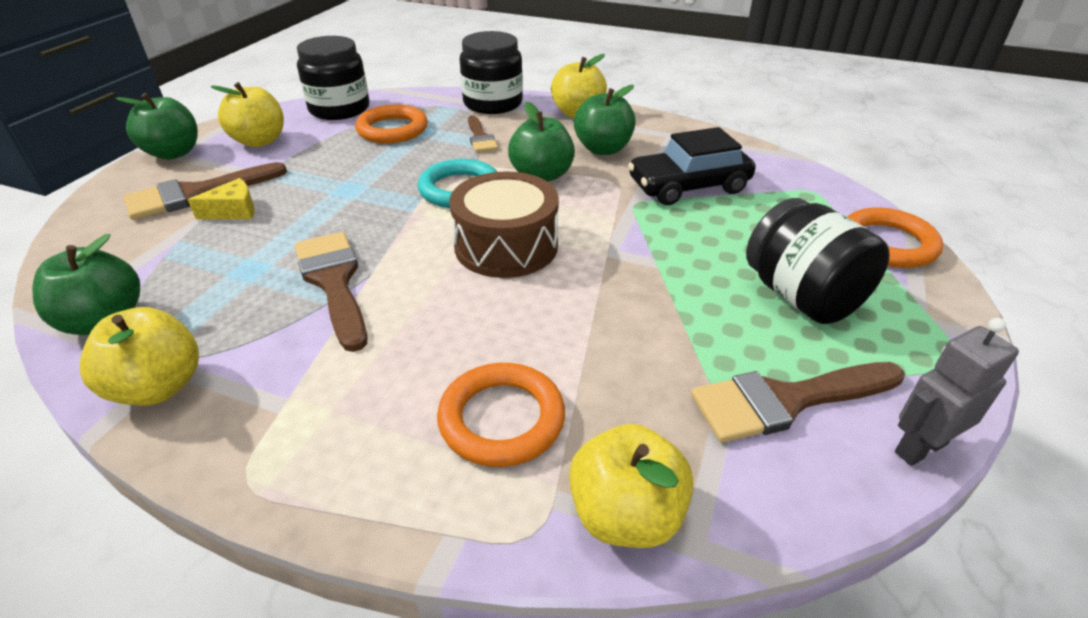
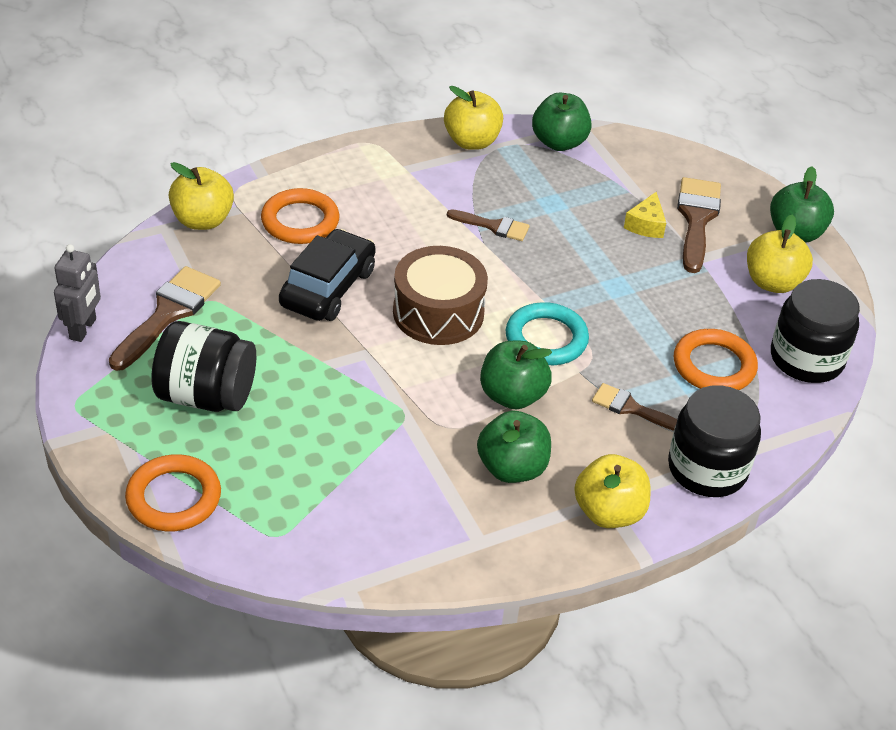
camera: 130 degrees right, 5 degrees up
brown brush [295,232,368,352] -> brown brush [447,209,530,241], size x0.59
black car [628,127,756,205] -> black car moved to [279,229,376,321]

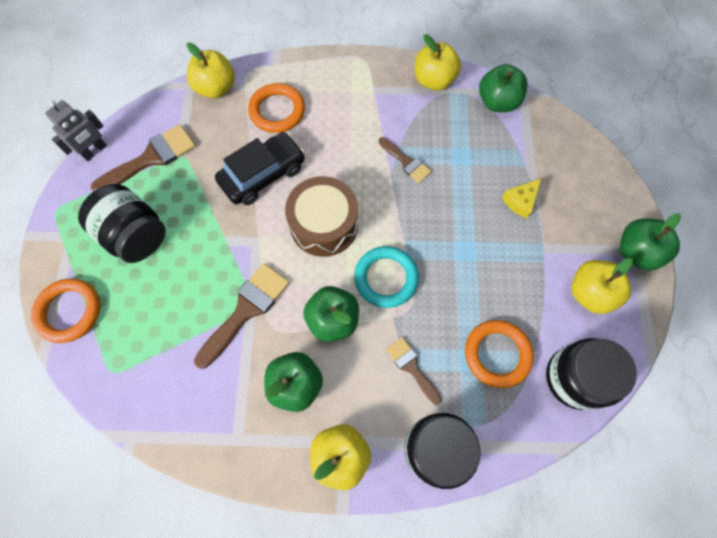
camera: 30 degrees right, 25 degrees up
brown brush [677,177,721,273] -> brown brush moved to [194,263,289,369]

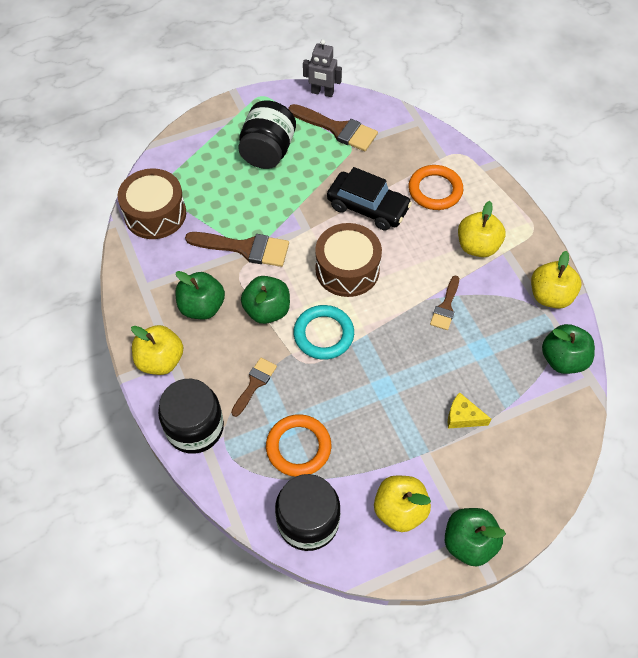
camera: 65 degrees right, 10 degrees down
orange ring [31,279,100,343] -> none
yellow apple [187,43,235,98] -> yellow apple moved to [458,201,506,257]
none -> brown drum [118,168,186,239]

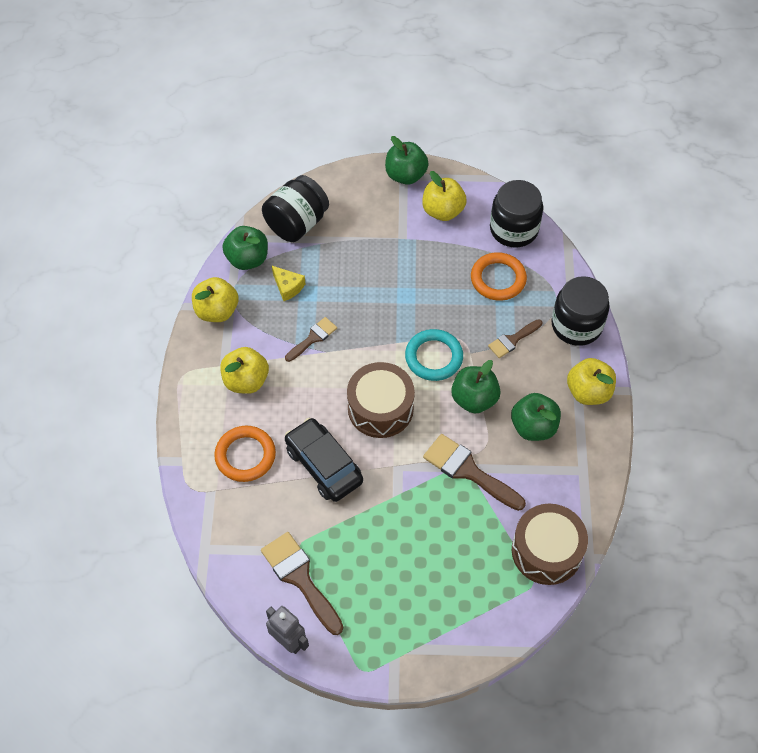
camera: 155 degrees left, 0 degrees up
black jar [238,101,296,169] -> black jar moved to [262,175,329,242]
yellow cheese [448,392,491,429] -> yellow cheese moved to [272,266,305,301]

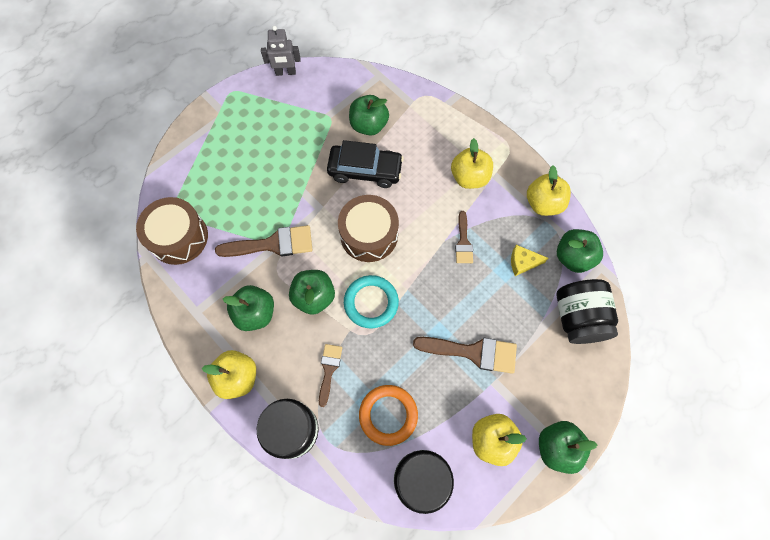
camera: 135 degrees right, 10 degrees up
orange ring [214,426,276,482] -> none
brown brush [261,532,343,635] -> brown brush moved to [413,337,517,374]
none -> green apple [349,95,389,136]

